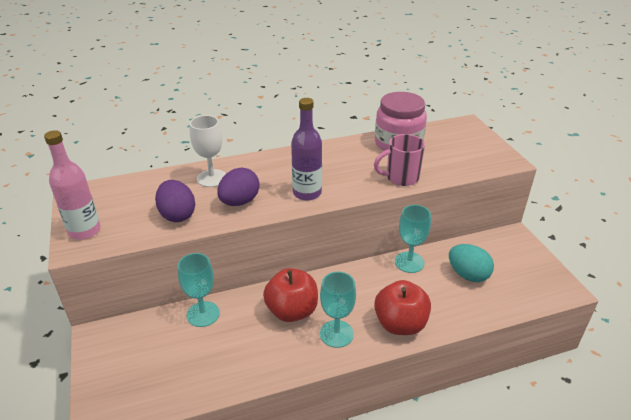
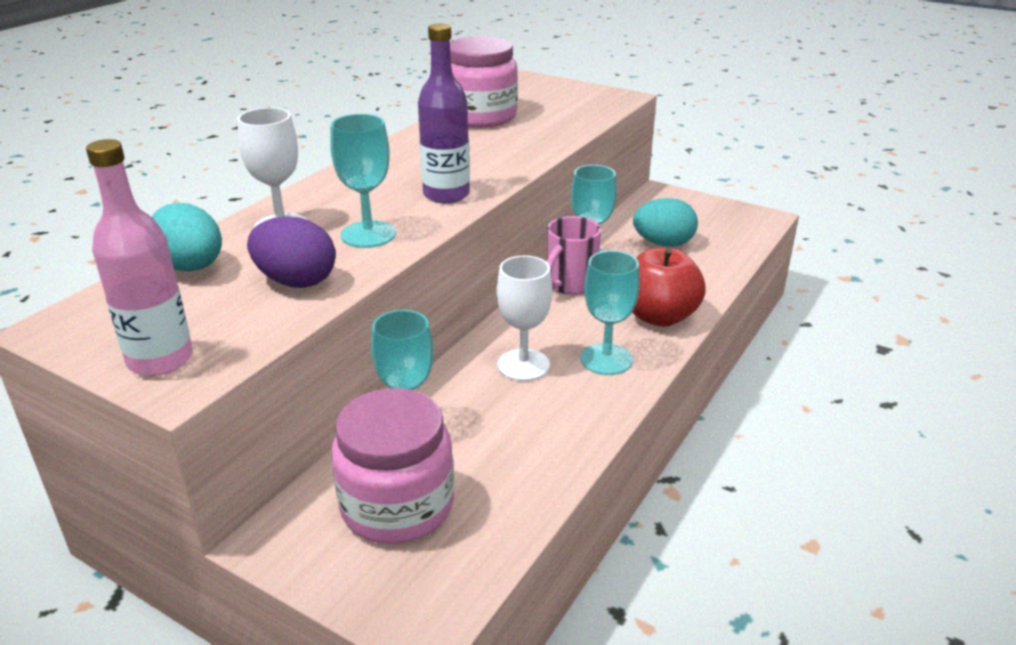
camera: 40 degrees left, 5 degrees down
purple egg [217,168,260,206] -> turquoise goblet [330,114,396,248]
red apple [263,268,318,322] -> white goblet [497,255,552,381]
pink mug [374,134,425,186] -> pink mug moved to [547,216,601,295]
none -> turquoise egg [152,203,222,272]
none -> pink jar [331,388,454,544]

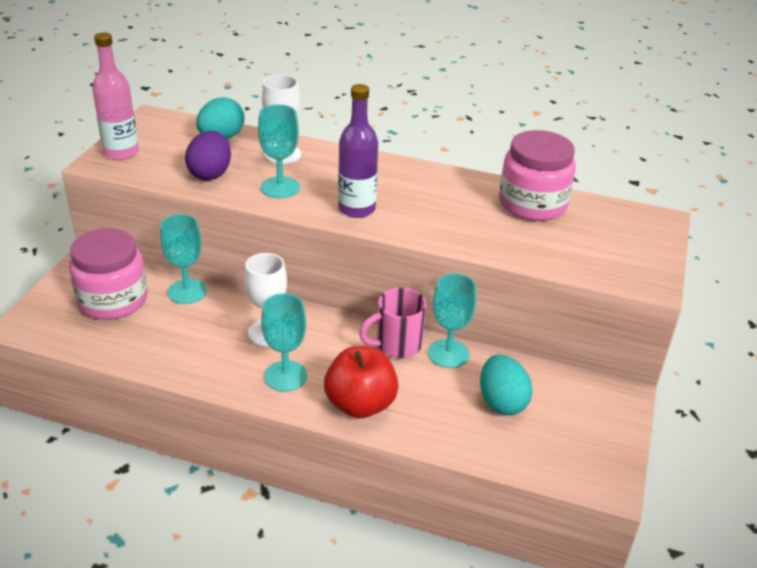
camera: 75 degrees right, 5 degrees up
pink mug [547,216,601,295] -> pink mug turned 45 degrees counterclockwise [359,288,427,358]

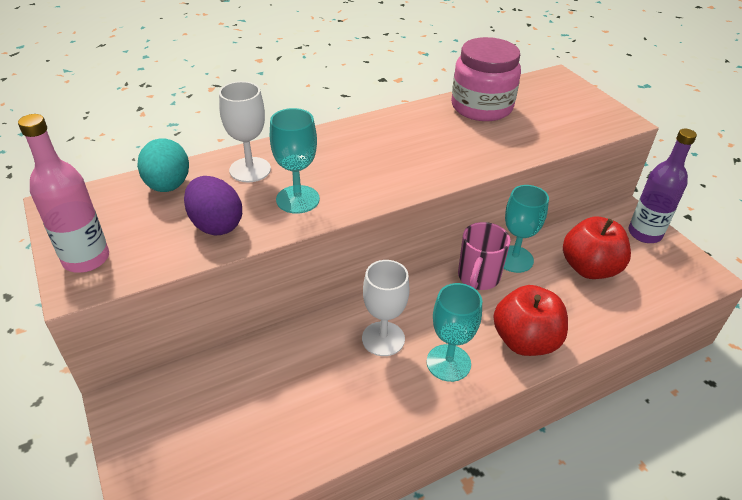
camera: 45 degrees left, 5 degrees up
pink jar [69,228,148,320] -> none
turquoise goblet [160,214,207,304] -> none
purple bottle [338,84,378,218] -> purple bottle moved to [628,129,697,243]
turquoise egg [480,355,533,415] -> red apple [563,217,631,279]

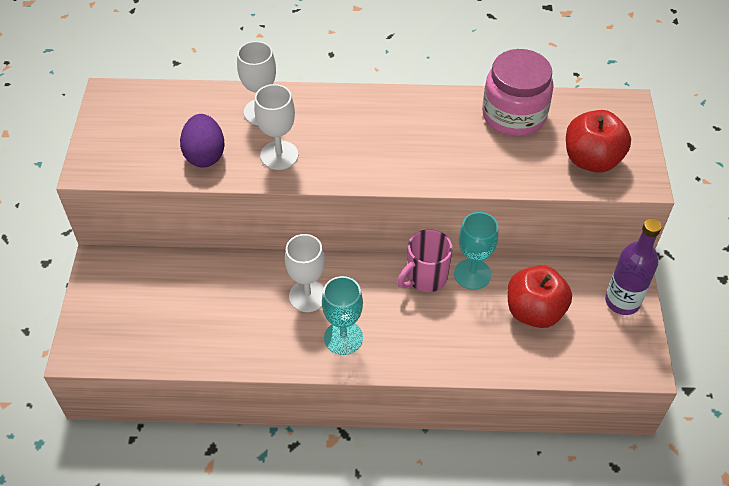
camera: 30 degrees right, 10 degrees up
pink bottle [18,114,109,273] -> none
turquoise egg [137,138,189,192] -> none
turquoise goblet [270,108,320,214] -> white goblet [254,84,298,170]
red apple [493,285,568,356] -> red apple moved to [566,110,631,173]

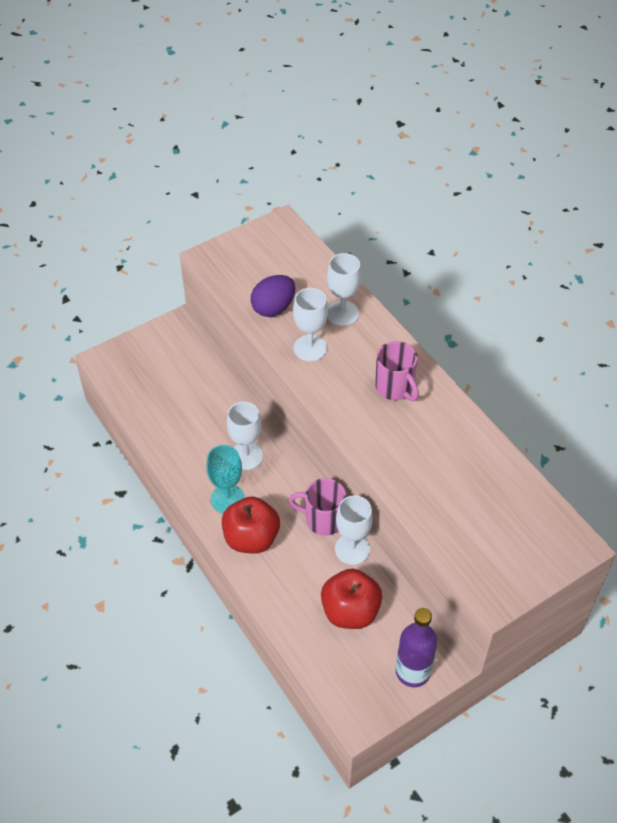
camera: 55 degrees right, 0 degrees up
turquoise goblet [454,212,498,290] -> white goblet [335,495,373,565]
pink jar [482,49,554,136] -> none
red apple [566,110,631,173] -> red apple moved to [222,497,280,554]
none -> pink mug [375,341,419,401]

